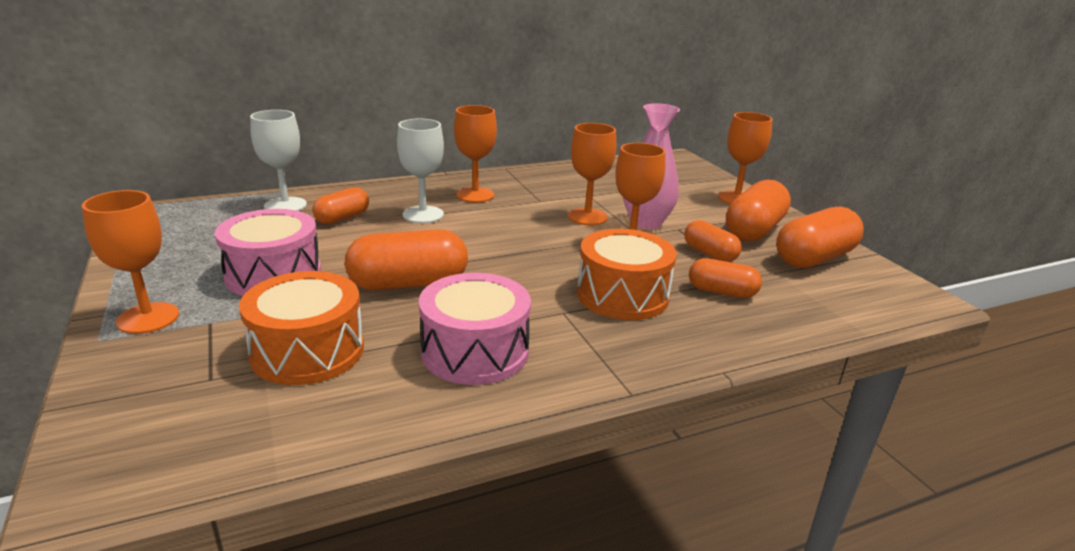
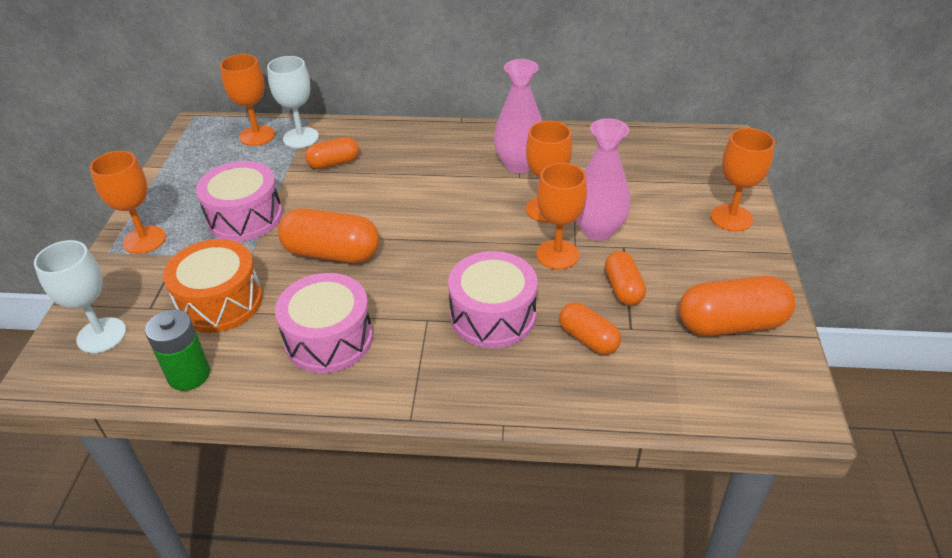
camera: 30 degrees right, 15 degrees up
white goblet [397,119,444,223] -> white goblet moved to [34,240,126,353]
orange goblet [454,105,497,203] -> orange goblet moved to [220,54,275,146]
orange drum [577,229,677,320] -> pink drum [448,251,538,348]
orange capsule [726,180,791,241] -> none
none -> green battery [145,309,210,391]
none -> pink vase [494,59,542,173]

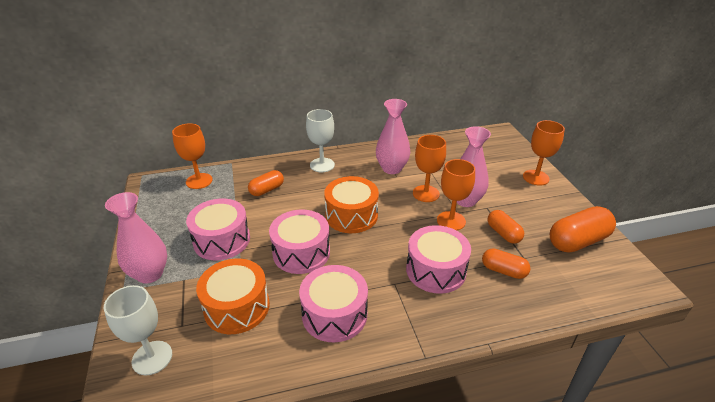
camera: 20 degrees left, 5 degrees down
orange goblet [90,151,166,254] -> pink vase [105,192,167,284]
green battery [145,309,210,391] -> none
white goblet [267,56,319,148] -> white goblet moved to [306,109,335,172]
orange capsule [278,208,380,263] -> pink drum [269,210,330,274]
none -> orange drum [324,176,379,233]

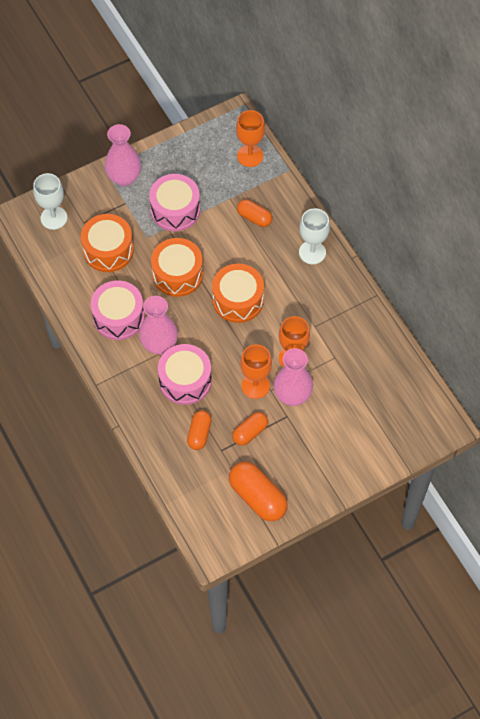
camera: 75 degrees right, 25 degrees up
pink drum [269,210,330,274] -> orange drum [151,238,203,297]
pink vase [376,99,410,174] -> pink vase moved to [139,296,178,354]
orange goblet [523,120,565,186] -> none

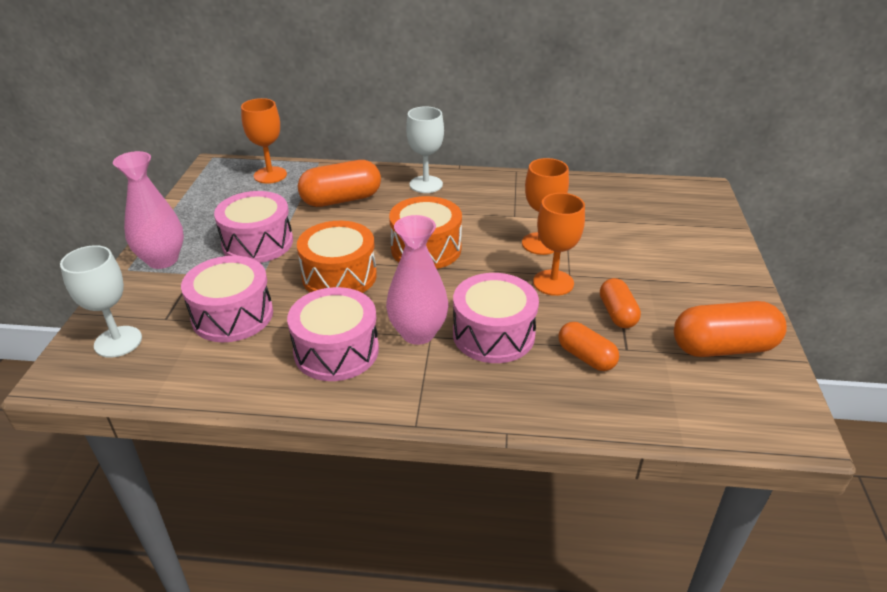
camera: 55 degrees left, 25 degrees down
orange drum [81,214,134,272] -> pink drum [181,256,273,342]
orange capsule [237,199,273,227] -> orange capsule [298,160,381,207], size x1.66
pink vase [274,348,313,406] -> none

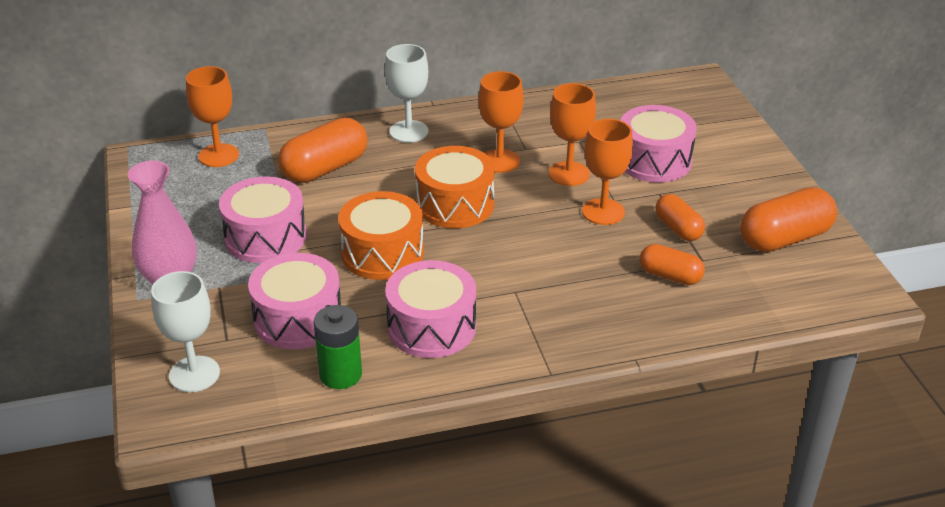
camera: 20 degrees left, 0 degrees up
pink vase [386,215,449,345] -> none
pink drum [453,273,539,363] -> pink drum moved to [620,105,697,182]
none -> green battery [314,305,362,389]
none -> orange goblet [478,71,524,173]

